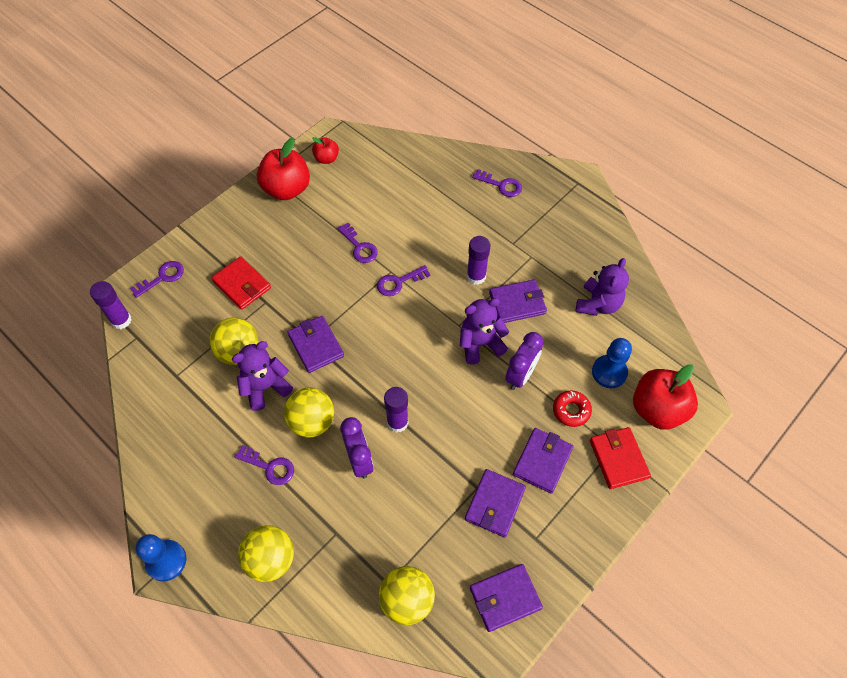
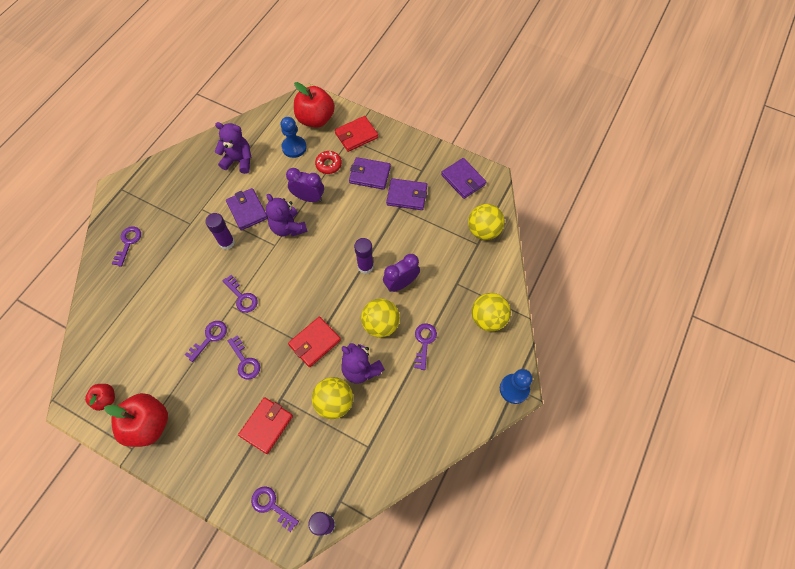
camera: 105 degrees left, 5 degrees up
purple wallet [288,316,344,373] -> red wallet [288,317,341,367]
none -> purple key [228,335,260,380]

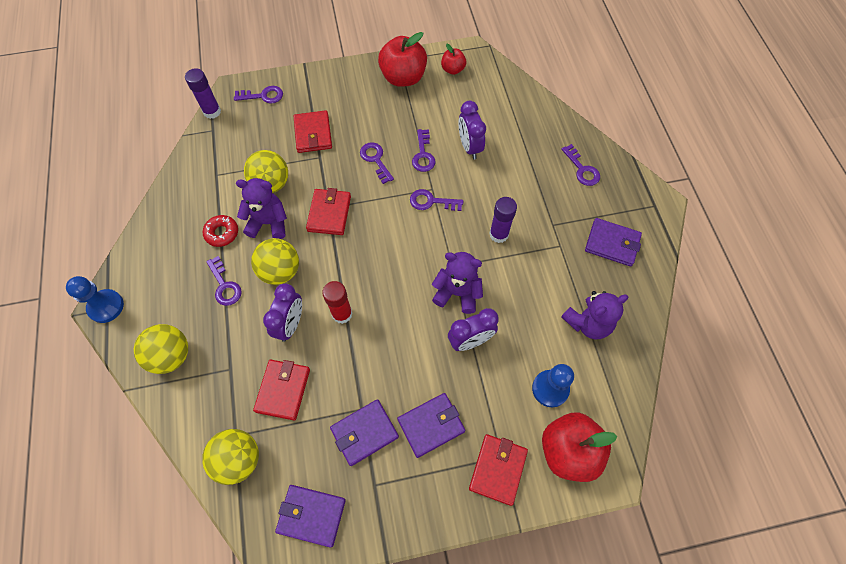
camera: 140 degrees right, 0 degrees up
purple wallet [226,188,268,231] -> purple wallet moved to [585,218,642,266]
purple key [228,335,260,380] -> purple key turned 45 degrees clockwise [360,142,394,184]
red donut [315,151,342,174] -> red donut moved to [203,215,238,247]
purple glue stick [354,238,374,274] -> red glue stick [322,281,353,324]
none -> red wallet [253,360,310,420]
none -> purple clock [458,101,486,159]

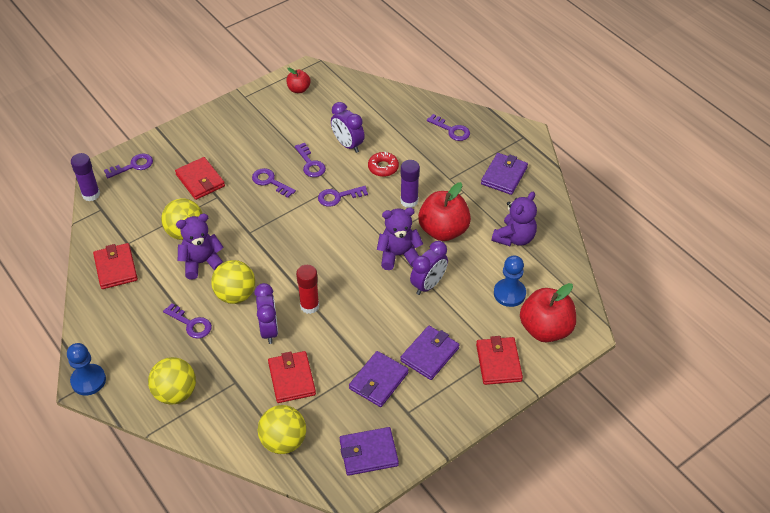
camera: 25 degrees left, 15 degrees down
red donut [203,215,238,247] -> red donut moved to [368,152,399,177]
red wallet [306,188,351,235] -> red wallet moved to [93,243,138,289]
red apple [378,32,427,87] -> red apple moved to [418,182,471,241]
purple wallet [585,218,642,266] -> purple wallet turned 60 degrees counterclockwise [481,153,528,195]

